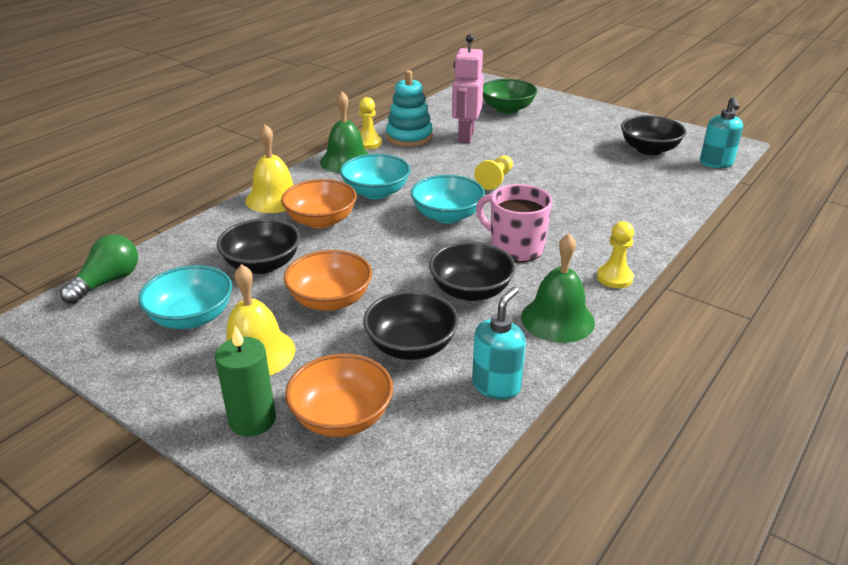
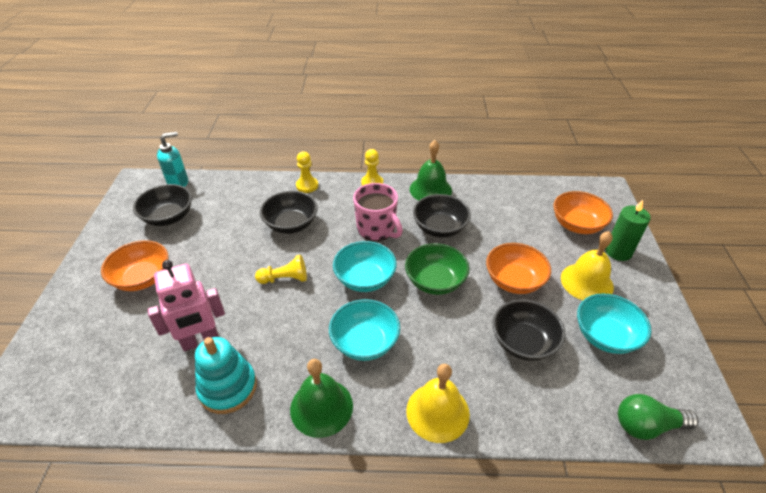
camera: 125 degrees left, 10 degrees up
orange bowl [281,179,357,229] -> orange bowl moved to [101,240,168,291]
yellow pawn [359,97,382,149] -> yellow pawn moved to [296,151,318,193]
black bowl [363,291,459,360] -> black bowl moved to [260,191,318,234]
turquoise soap dispenser [472,287,526,399] -> none
pink mug [476,184,552,263] -> pink mug turned 45 degrees counterclockwise [353,183,403,241]
green bowl [483,79,537,114] -> green bowl moved to [405,243,469,295]

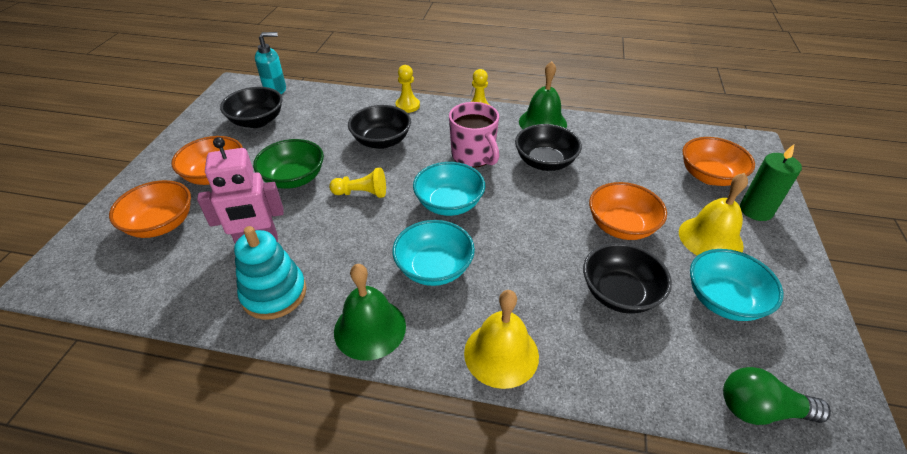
camera: 10 degrees right, 0 degrees up
green bowl [405,243,469,295] -> green bowl moved to [253,139,324,189]
none -> orange bowl [109,180,191,238]

